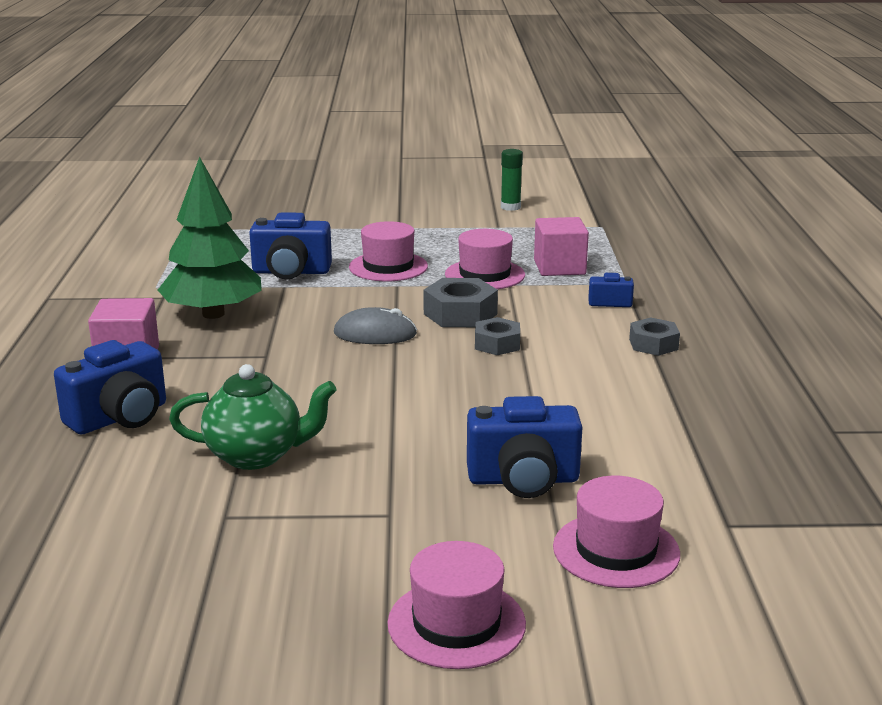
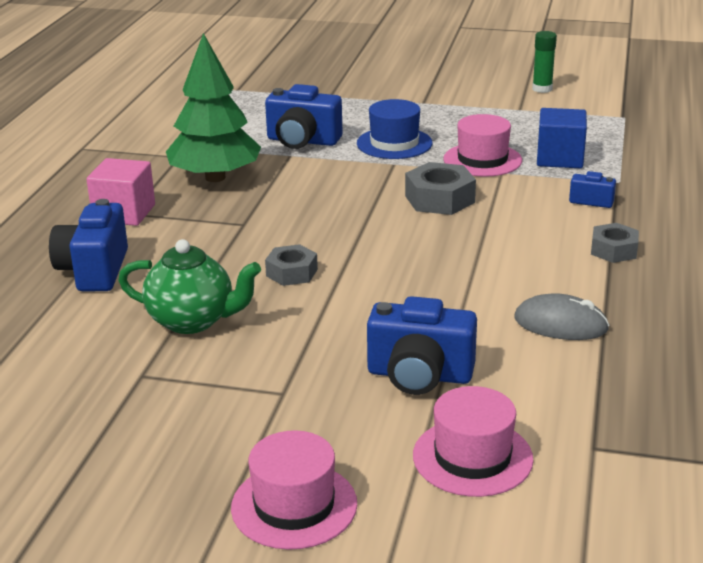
camera: 15 degrees right, 5 degrees up
blue camera [54,340,166,434] -> blue camera turned 120 degrees clockwise [49,199,128,291]
grey mouse [334,307,417,344] -> grey mouse moved to [514,293,609,340]
pink hat [349,221,428,281] -> blue hat [357,99,432,159]
grey nut [475,317,520,355] -> grey nut moved to [265,244,318,286]
pink cube [534,217,589,276] -> blue cube [537,108,587,168]

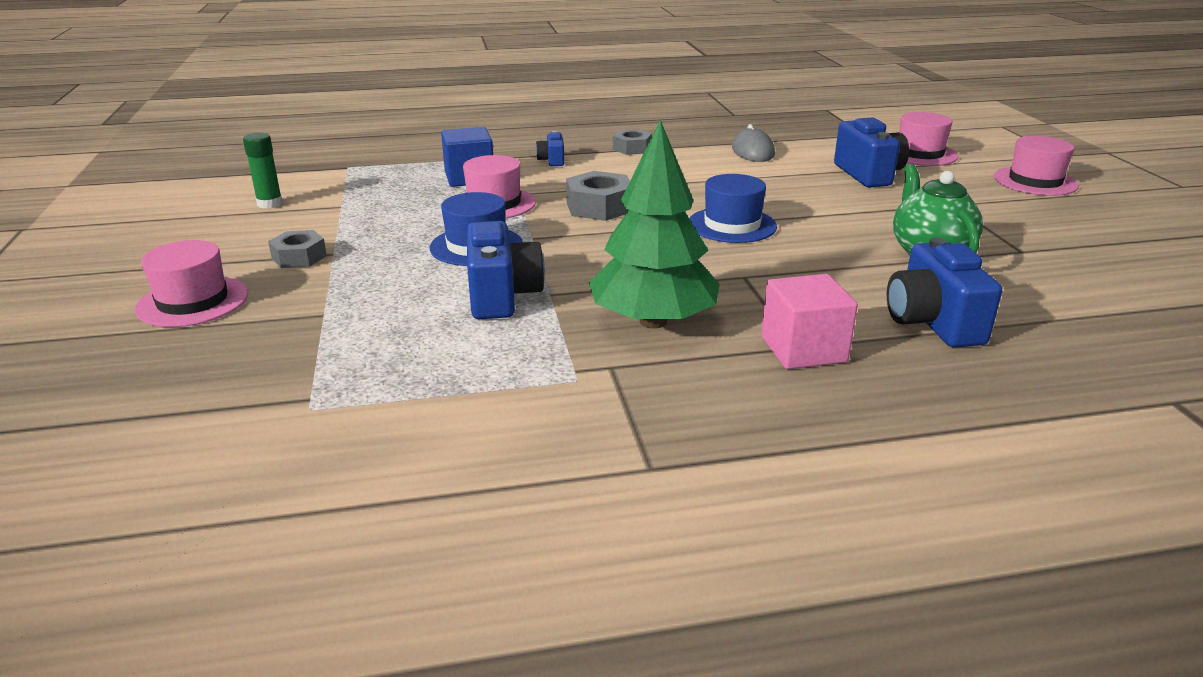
camera: 115 degrees left, 0 degrees up
blue camera [49,199,128,291] -> blue camera turned 105 degrees clockwise [887,238,1002,348]
grey nut [265,244,318,286] -> grey nut moved to [268,230,327,268]
none -> pink hat [135,240,248,327]
none -> blue hat [689,174,777,243]

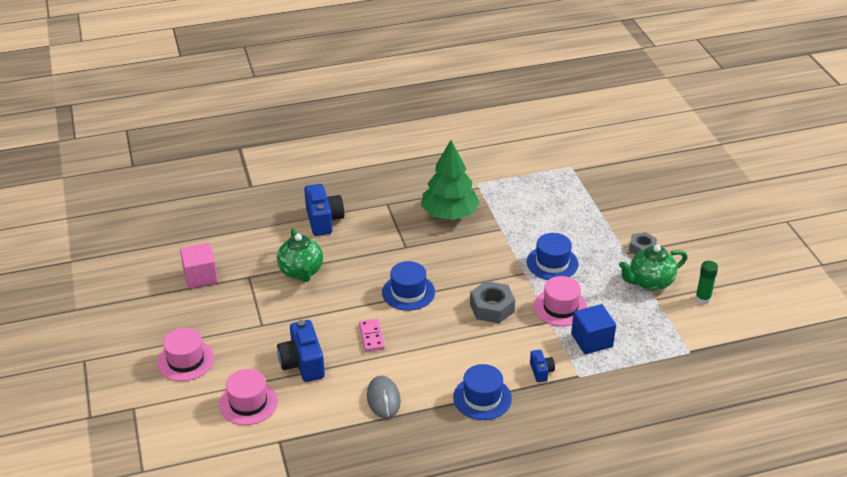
camera: 175 degrees right, 10 degrees up
pink hat [135,240,248,327] -> none
blue camera [467,221,545,319] -> none
grey nut [613,129,652,155] -> blue hat [453,364,512,420]
pink cube [761,274,858,369] -> pink cube moved to [180,243,218,289]
none -> pink domino [359,319,385,352]
none -> green teapot [619,245,687,291]

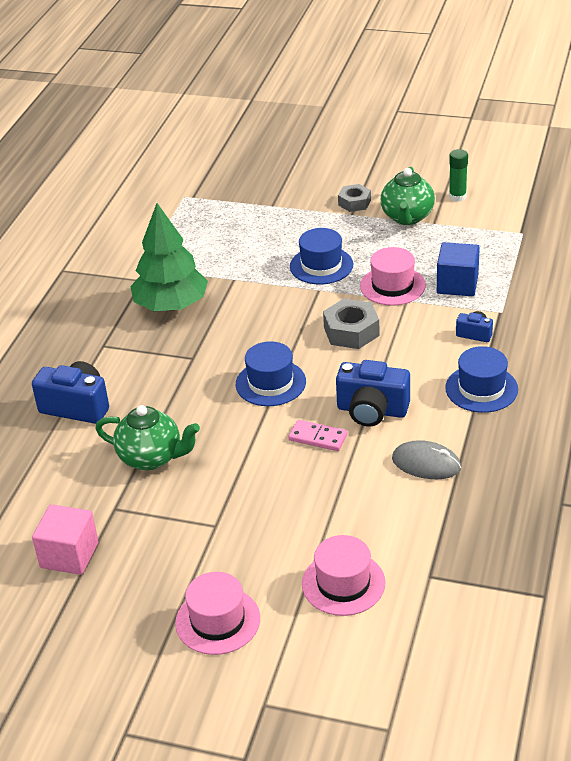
camera: 55 degrees left, 0 degrees up
blue camera [277,320,325,382] -> blue camera moved to [336,360,410,426]

